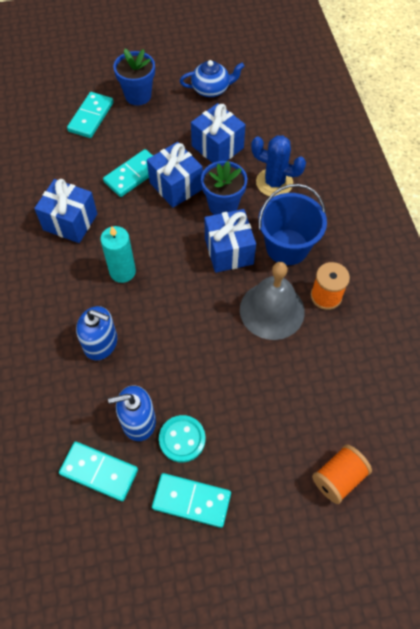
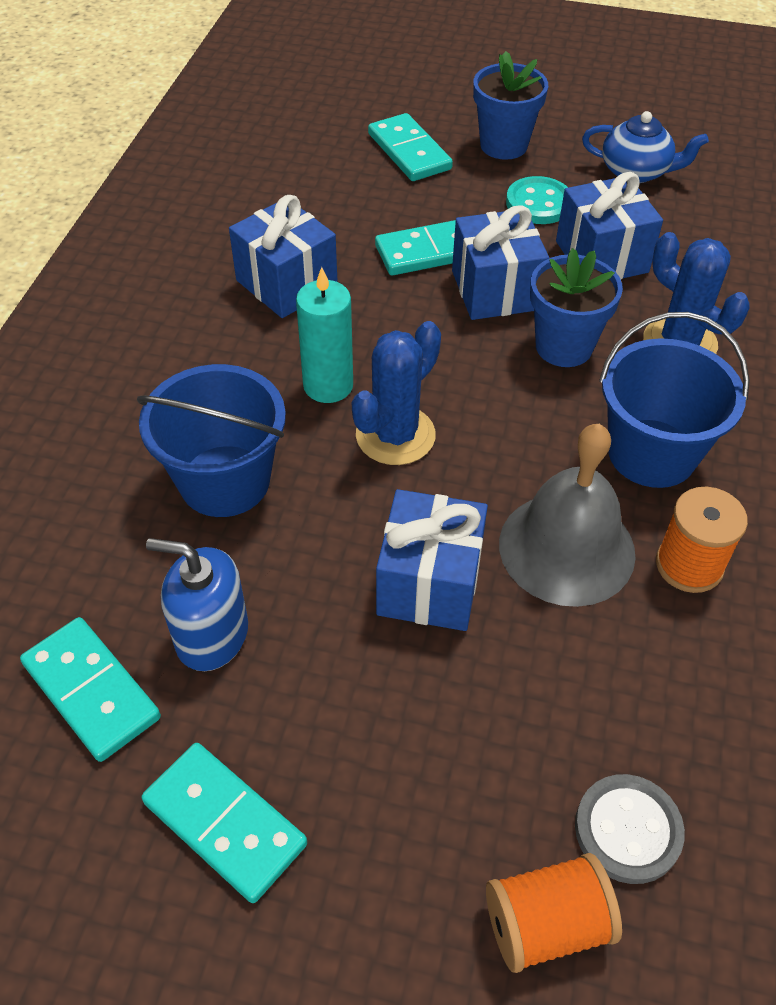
camera: 25 degrees right, 10 degrees down
turquoise domino [67,92,114,138] -> turquoise domino turned 75 degrees counterclockwise [368,113,453,181]
blue soap dispenser [76,306,117,360] -> blue bucket [137,364,286,517]
turquoise button [159,415,206,463] -> turquoise button moved to [506,176,568,224]
blue gift [205,209,256,273] -> blue gift moved to [376,489,488,631]
none -> blue cactus [352,321,441,465]
none -> grey button [575,774,685,884]

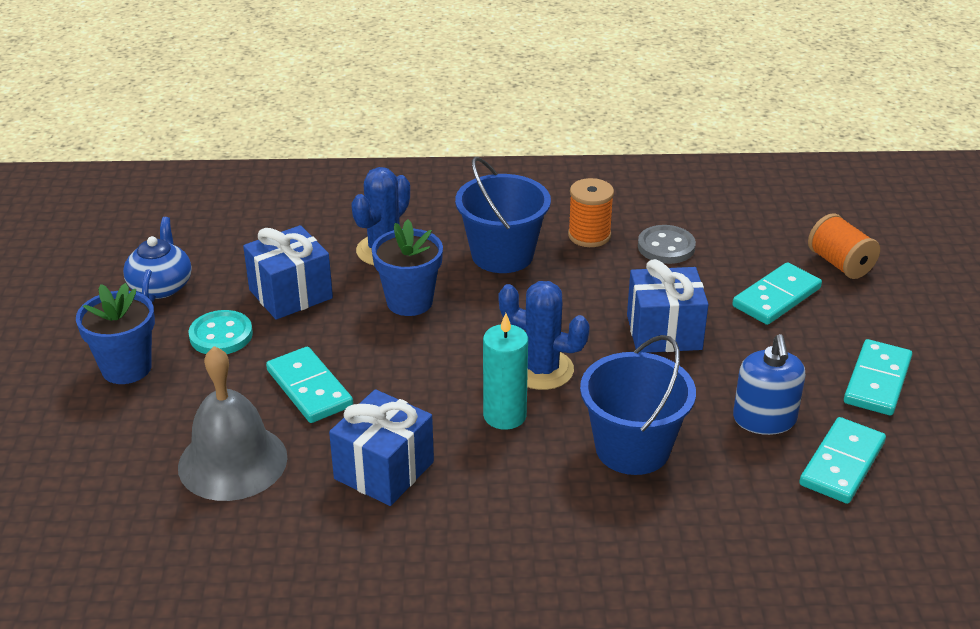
camera: 105 degrees left, 15 degrees down
turquoise domino [368,113,453,181] -> turquoise domino moved to [732,262,822,325]
blue gift [452,205,549,320] -> none
grey bell [499,424,636,607] -> grey bell moved to [178,346,288,501]
grey button [575,774,685,884] -> grey button moved to [638,225,696,264]

